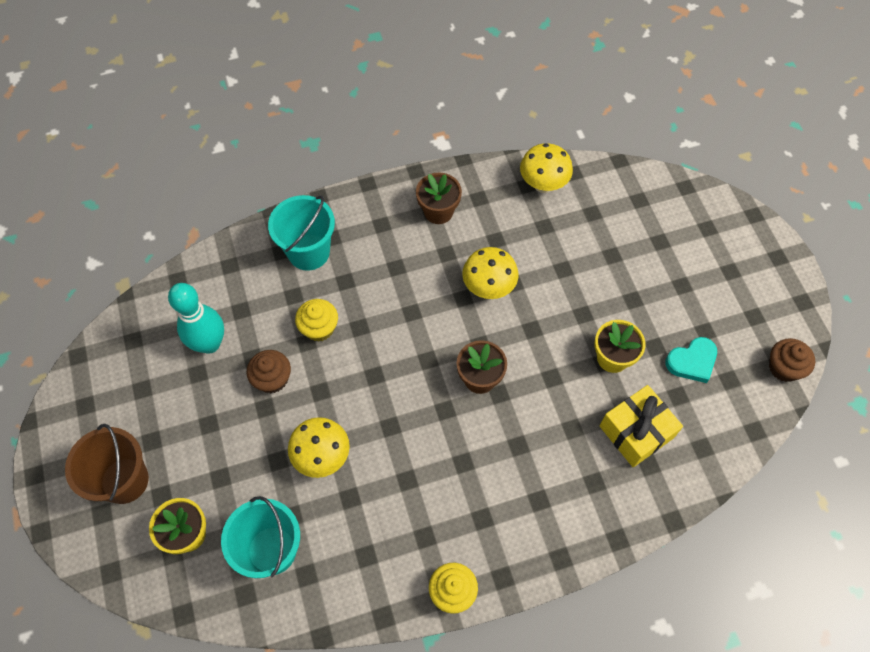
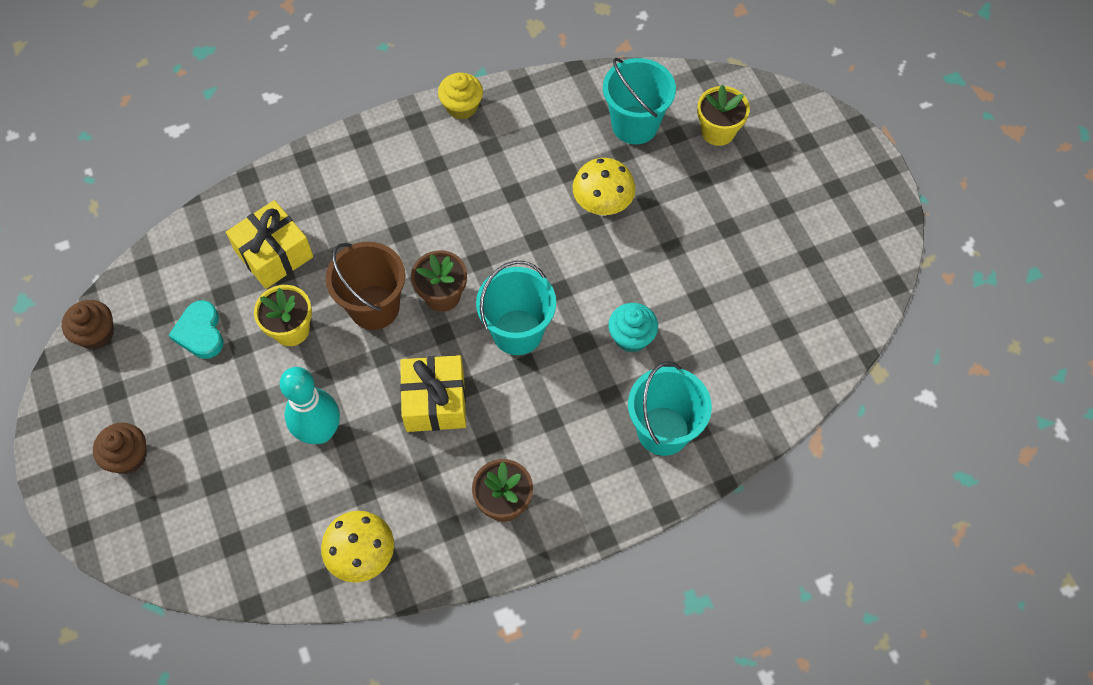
camera: 175 degrees right, 0 degrees up
brown bucket [65,424,149,504] -> brown bucket moved to [326,242,405,330]
turquoise bowling pin [168,283,224,354] -> turquoise bowling pin moved to [280,367,340,444]
brown cupcake [247,350,291,393] -> brown cupcake moved to [93,423,147,474]
yellow cupcake [295,299,338,342] -> turquoise cupcake [608,303,658,353]
yellow mushroom [462,247,519,299] -> yellow gift [400,355,466,432]
turquoise heart [666,337,717,383] -> turquoise heart turned 75 degrees counterclockwise [168,300,224,359]
none -> turquoise bucket [476,261,556,355]

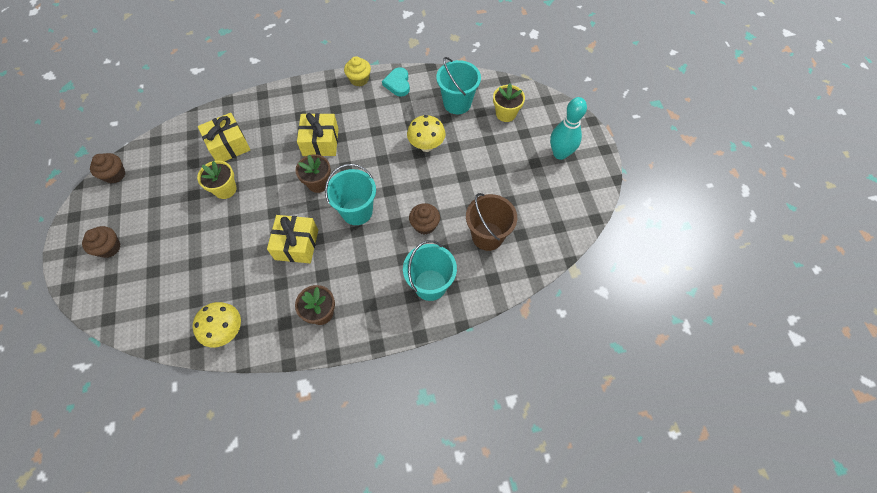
camera: 10 degrees right, 0 degrees up
turquoise heart [168,300,224,359] -> turquoise heart moved to [382,67,410,97]
turquoise bowling pin [280,367,340,444] -> turquoise bowling pin moved to [550,97,587,160]
brown bucket [326,242,405,330] -> brown bucket moved to [466,193,517,251]
turquoise cupcake [608,303,658,353] -> brown cupcake [409,203,440,234]
none -> yellow gift [297,113,338,156]

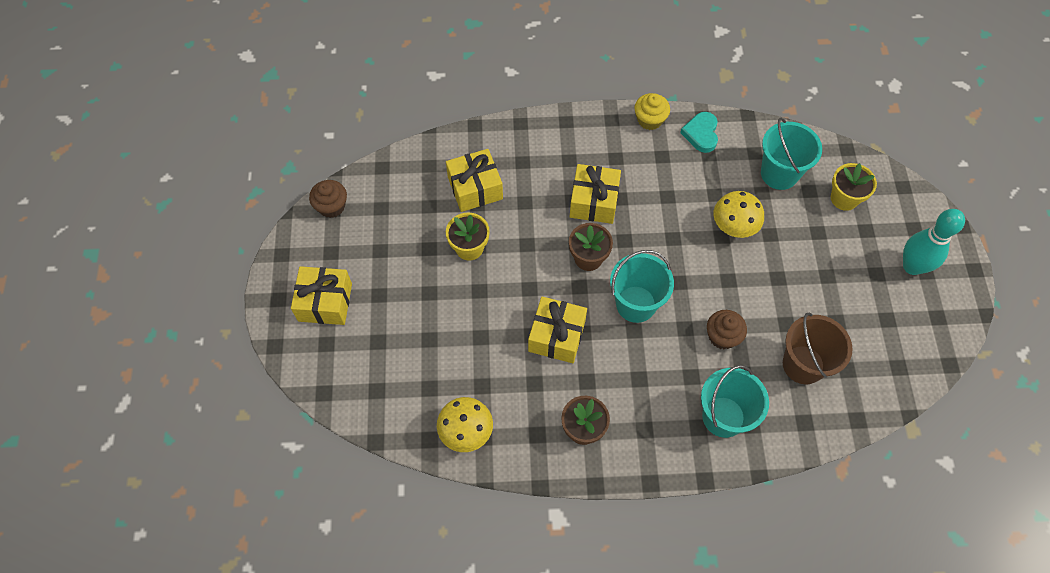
camera: 10 degrees right, 0 degrees up
brown cupcake [82,226,121,258] -> yellow gift [291,266,352,325]

